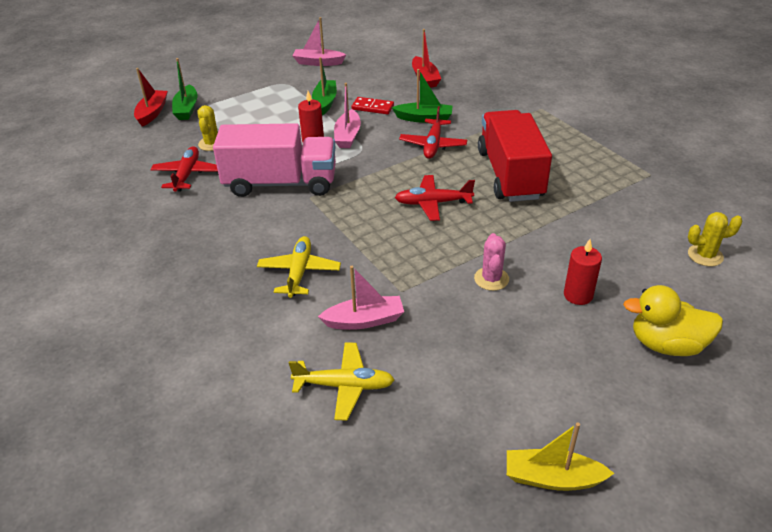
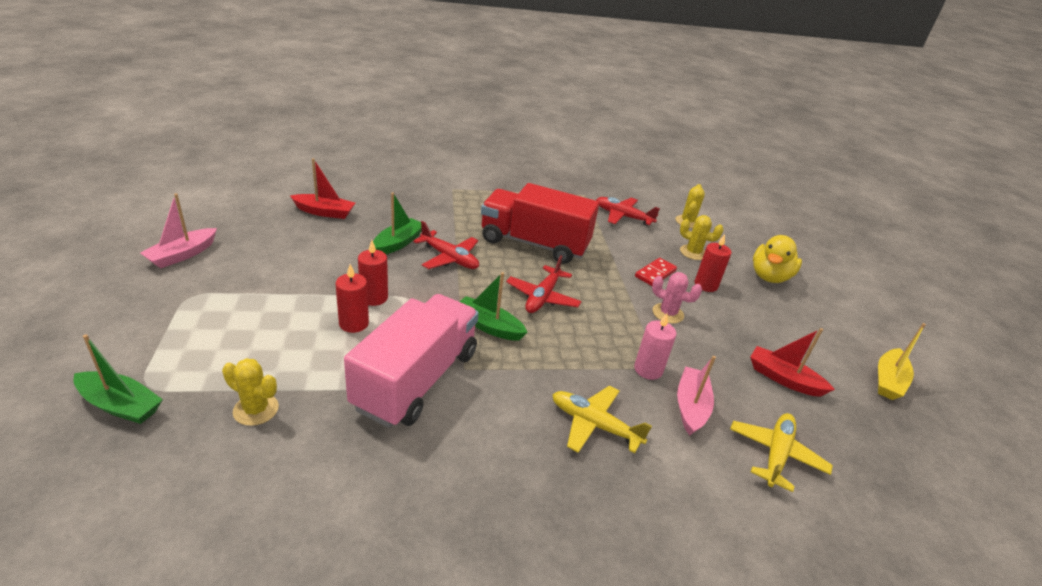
camera: 70 degrees left, 5 degrees down
red boat [134,68,168,126] -> red boat moved to [750,328,835,397]
red plane [150,146,218,192] -> red plane moved to [596,197,660,225]
green boat [312,57,337,116] -> green boat moved to [460,272,528,341]
pink boat [334,83,361,148] -> red candle [358,240,388,306]
red domino [351,97,394,115] -> red domino moved to [635,258,677,286]
none -> pink candle [634,313,676,380]
none -> yellow cactus [680,215,724,260]

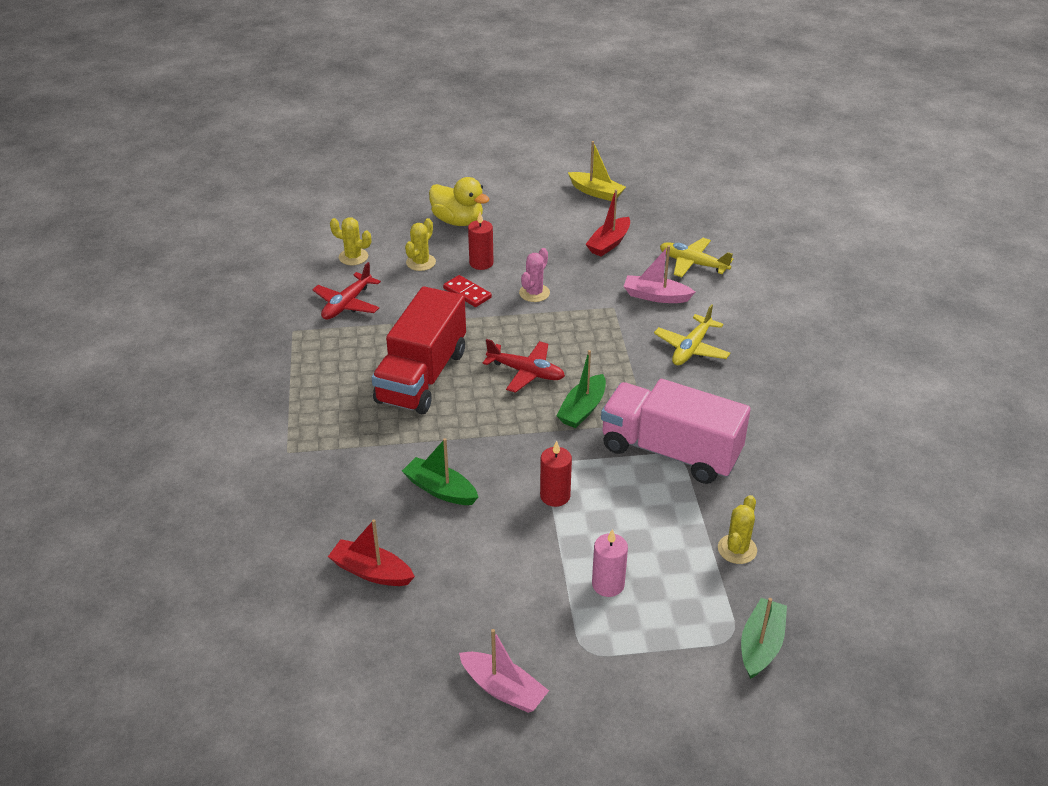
camera: 85 degrees left, 5 degrees up
red boat [290,158,355,219] -> red boat turned 75 degrees counterclockwise [328,519,415,586]
red candle [336,264,369,333] -> none
red plane [413,221,479,269] -> none
pink candle [634,313,676,380] -> pink candle moved to [592,529,628,597]

